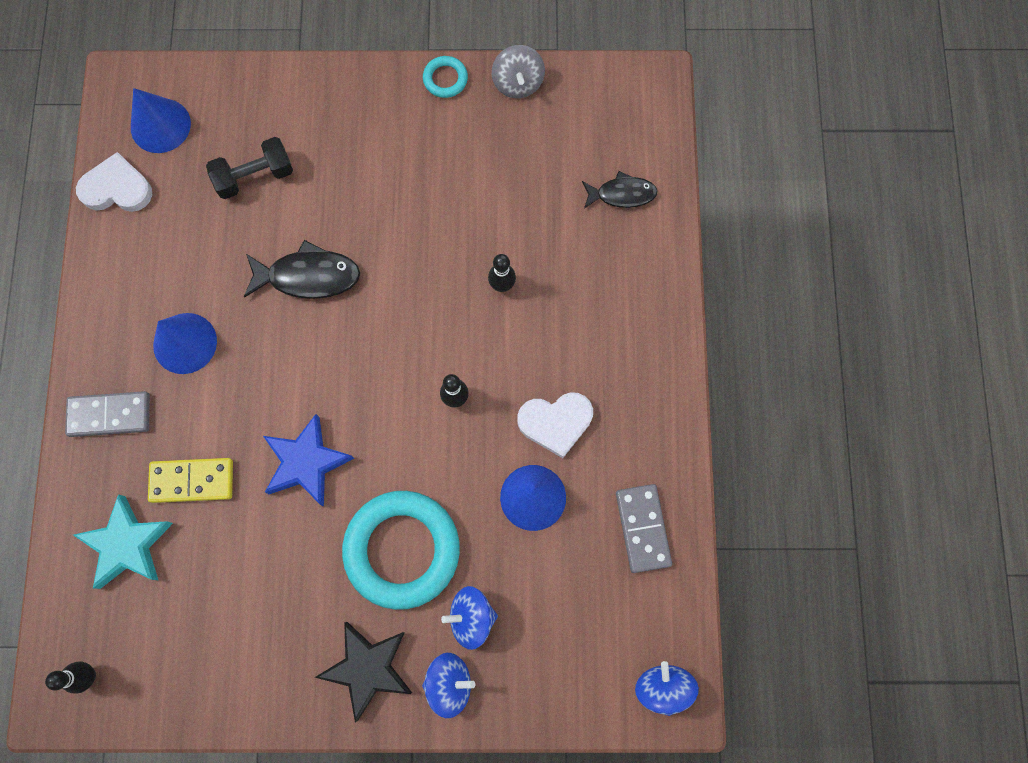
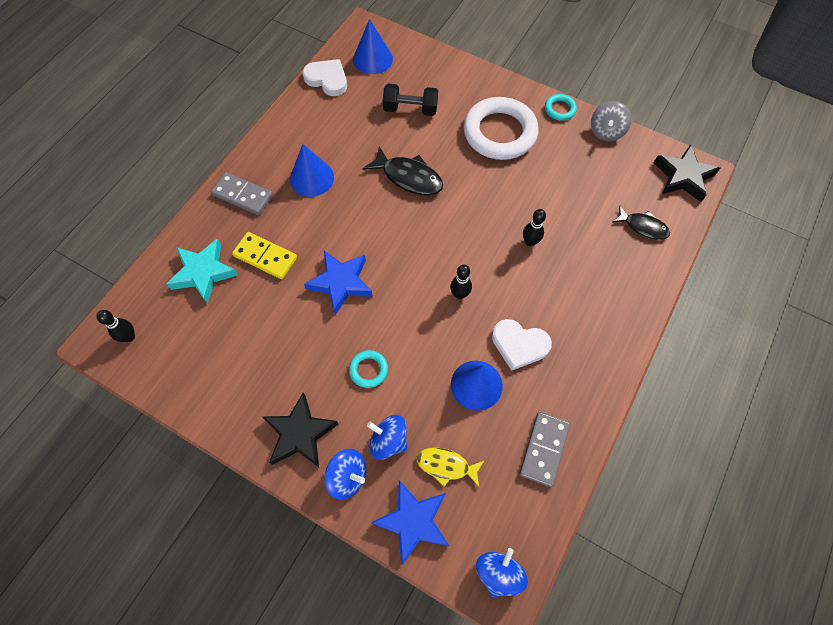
camera: 30 degrees right, 10 degrees down
turquoise ring [342,491,460,610] -> turquoise ring [349,350,388,388], size x0.44
none -> blue star [371,480,449,565]
none -> yellow fish [417,447,485,487]
none -> white ring [464,97,539,160]
none -> black star [654,144,720,202]

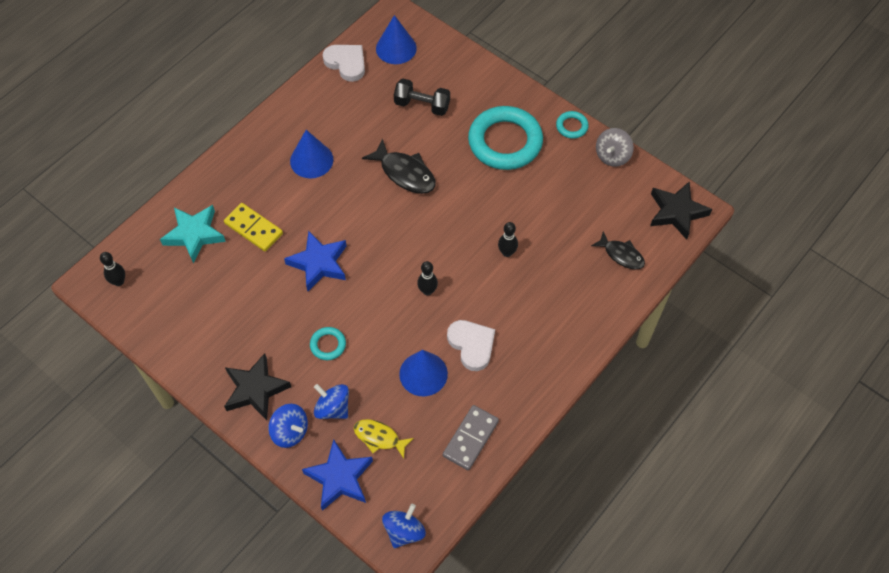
camera: 10 degrees right, 5 degrees down
grey domino [211,172,273,215] -> none
white ring [464,97,539,160] -> turquoise ring [468,106,543,170]
white heart [492,319,552,371] -> white heart turned 150 degrees counterclockwise [447,320,495,371]

